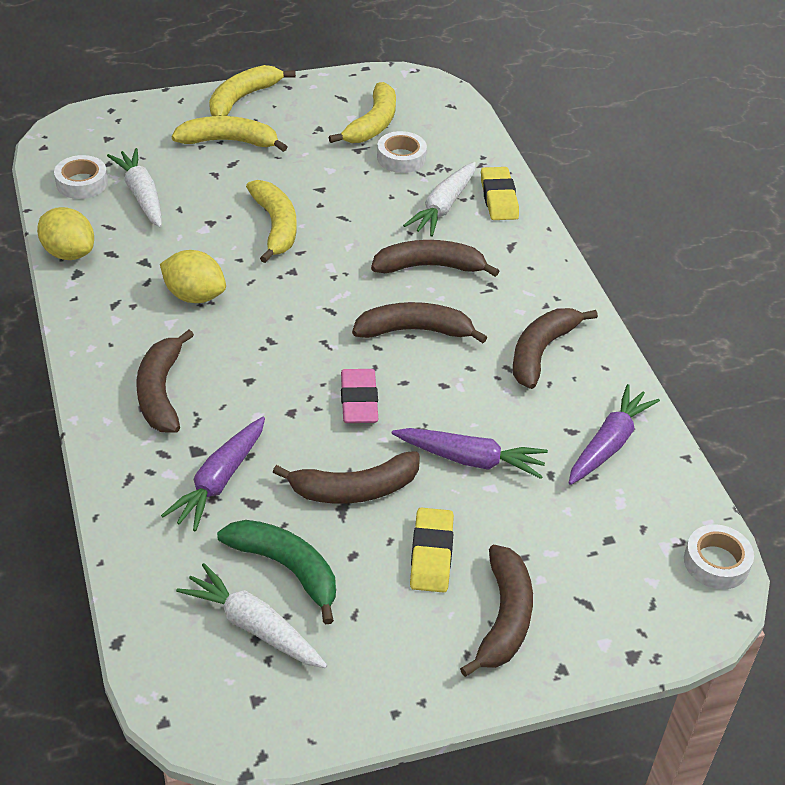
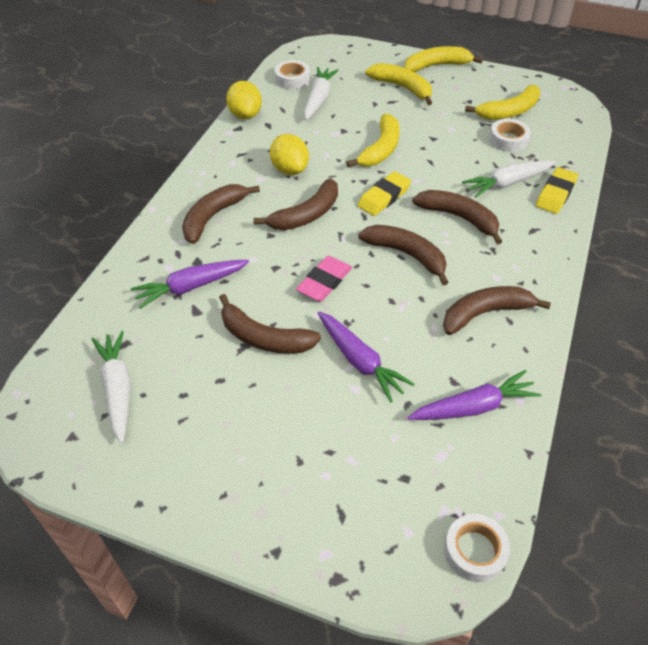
camera: 40 degrees right, 5 degrees up
green banana [217,520,336,624] -> none
yellow eraser [410,508,454,593] -> yellow eraser moved to [358,171,411,216]
brown banana [460,545,533,677] -> brown banana moved to [254,178,338,230]

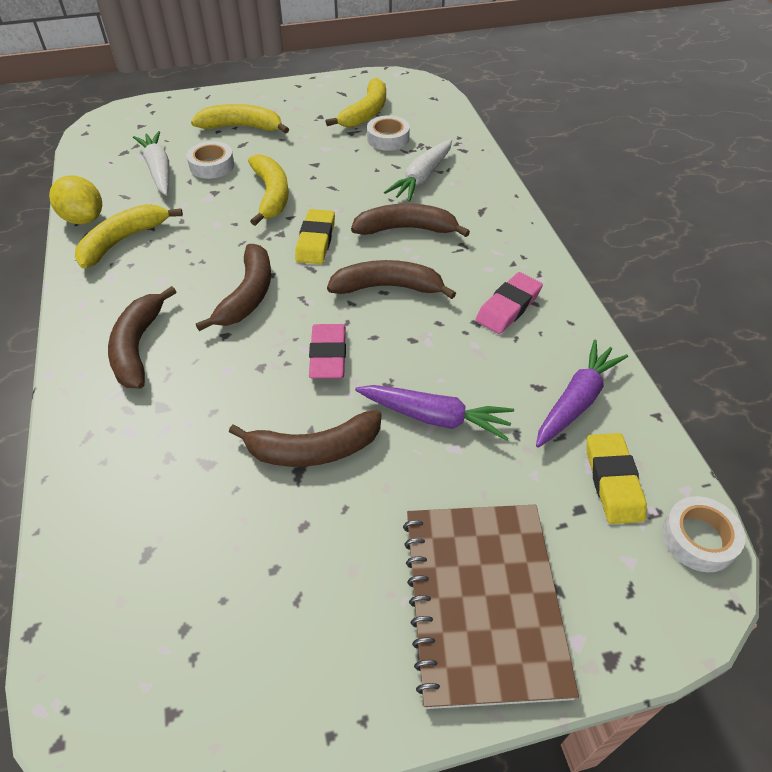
camera: 35 degrees left, 0 degrees up
white carrot [92,331,130,443] -> none
purple carrot [131,260,249,309] -> none
yellow lemon [270,134,309,175] -> none
white tape [275,60,310,89] -> white tape moved to [187,141,234,179]
yellow banana [404,46,483,72] -> yellow banana moved to [75,204,183,269]
brown banana [443,286,551,335] -> pink eraser [476,272,543,334]
yellow eraser [536,167,578,214] -> yellow eraser moved to [587,433,647,524]
none -> brown notebook [403,504,579,709]

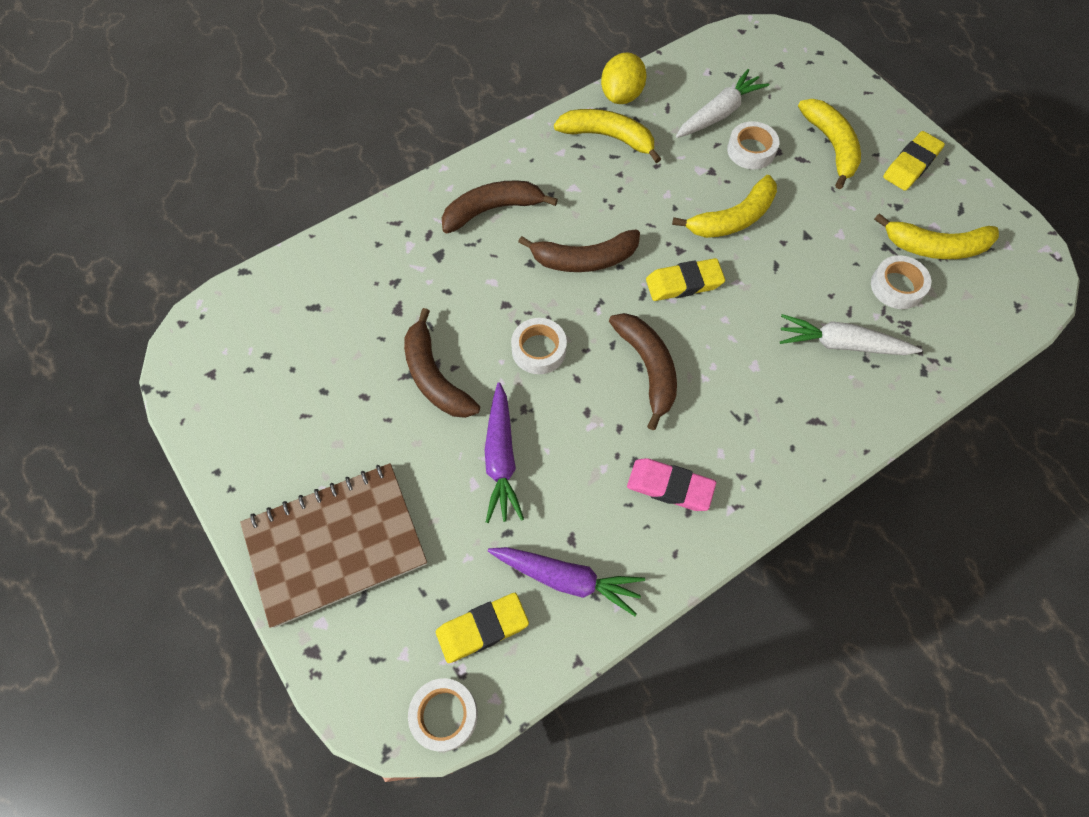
camera: 70 degrees right, 15 degrees up
pink eraser [309,324,346,379] -> white tape [511,318,567,374]
brown banana [351,203,470,237] -> none
none -> yellow eraser [883,131,945,191]

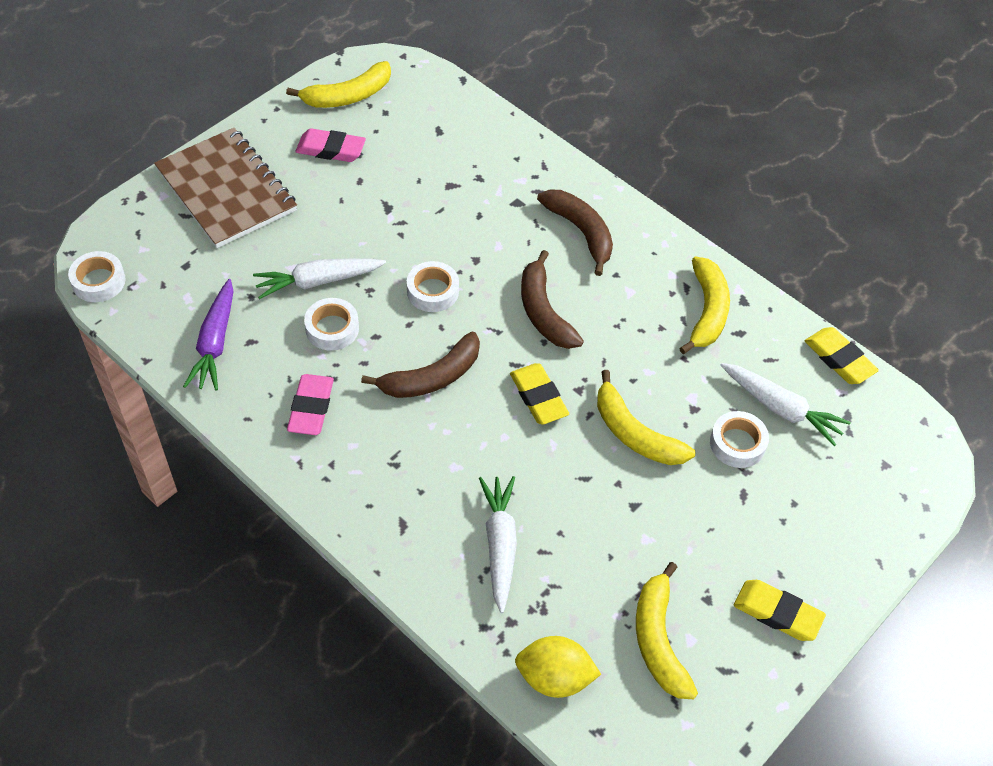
camera: 75 degrees right, 10 degrees down
brown banana [404,308,480,418] -> none
yellow eraser [436,593,529,663] -> yellow eraser moved to [805,327,879,384]
purple carrot [485,382,524,523] -> white carrot [253,258,386,299]
yellow lemon [601,52,647,104] -> yellow lemon moved to [515,636,601,698]
yellow banana [798,99,861,189] -> yellow banana moved to [286,61,391,108]
white tape [871,255,931,309] -> white tape moved to [304,298,359,351]
none -> pink eraser [296,128,366,162]

